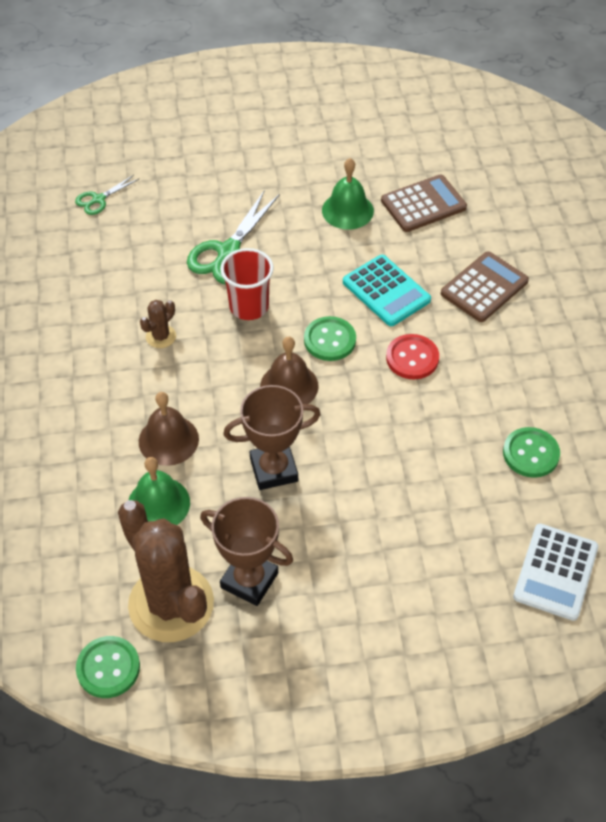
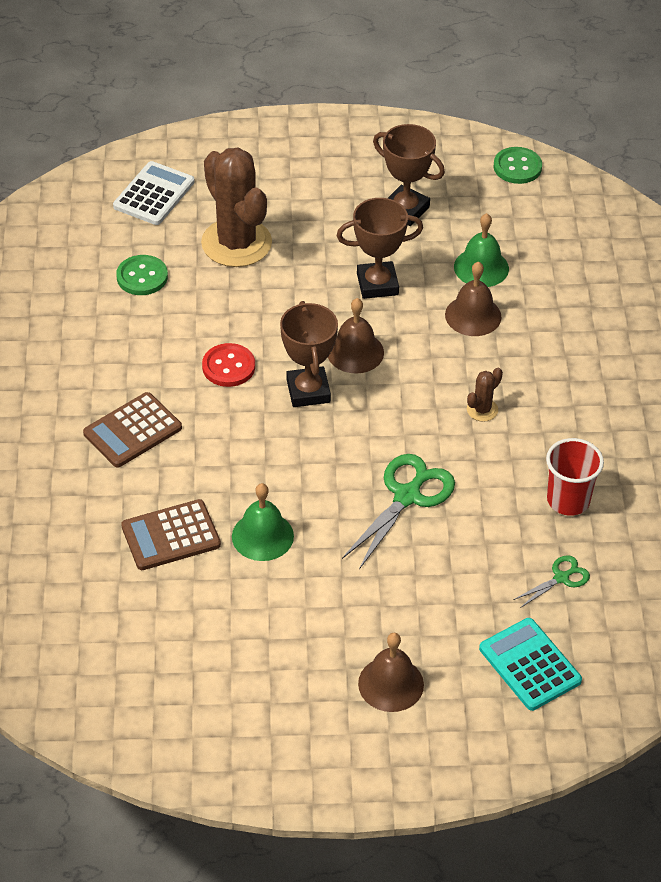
camera: 175 degrees left, 5 degrees down
brown cactus [118,500,214,642] -> brown cactus moved to [201,147,272,267]
red cup [220,248,274,320] -> red cup moved to [546,438,604,516]
green button [304,316,356,361] -> brown trophy [280,301,338,407]
turquoise calculator [343,255,431,326] -> turquoise calculator moved to [479,618,582,711]
none -> brown bell [358,633,424,712]

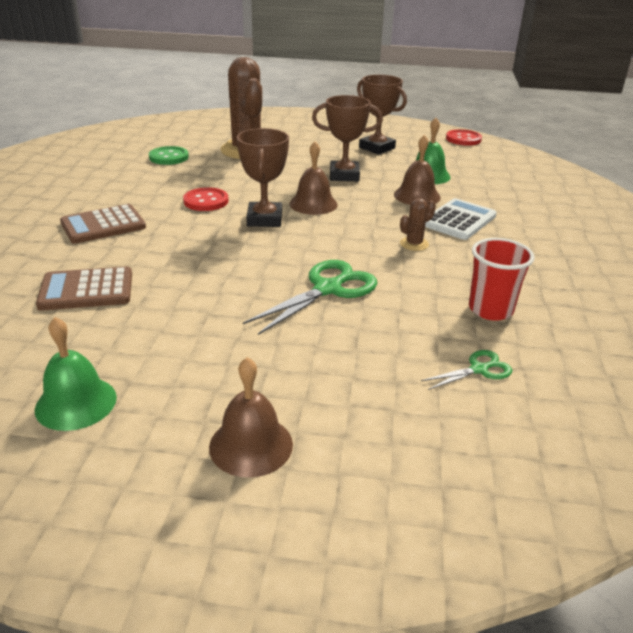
camera: 10 degrees right, 15 degrees down
white calculator [113,161,195,225] -> white calculator moved to [425,198,497,240]
green bell [232,483,294,561] -> green bell moved to [35,317,117,431]
turquoise calculator [479,618,582,711] -> none
green button [494,147,542,184] -> red button [446,129,482,146]

